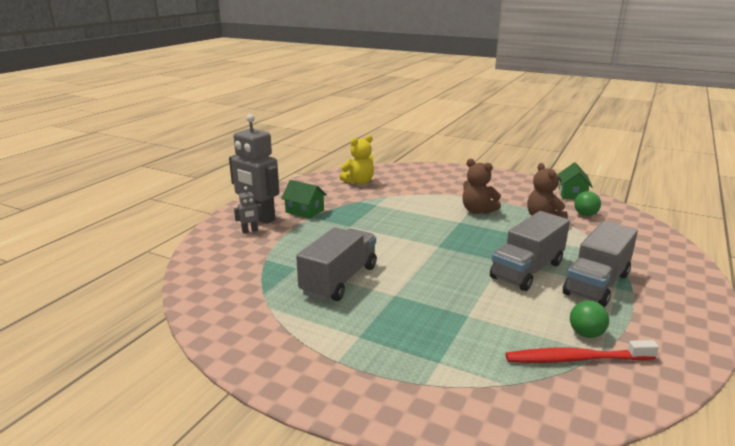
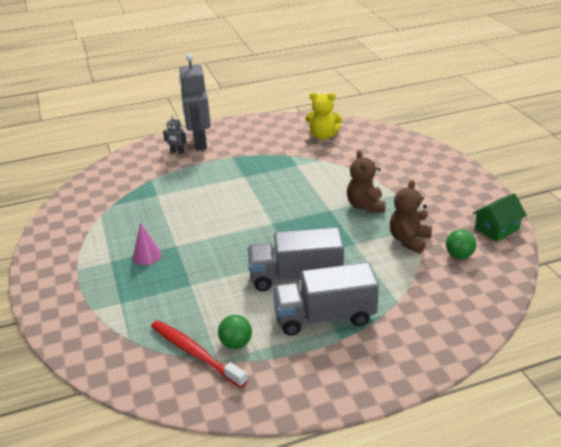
camera: 45 degrees right, 10 degrees up
green house [281,180,327,219] -> none
grey truck [296,227,377,301] -> none
none -> pink cone [133,222,161,265]

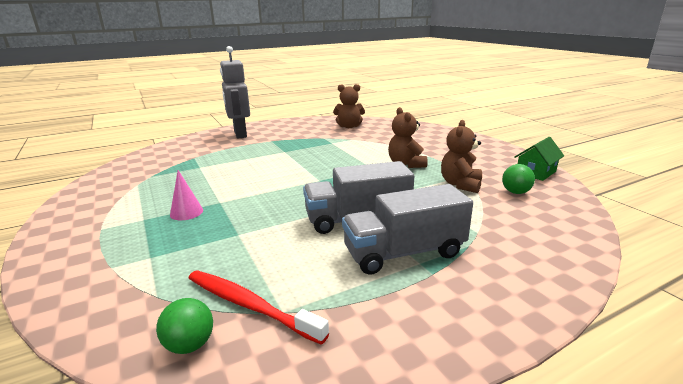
camera: 10 degrees left, 10 degrees down
grey robot [163,115,187,154] -> none
green ball [218,315,252,349] -> green ball moved to [156,298,213,354]
yellow teddy bear [305,92,343,140] -> brown teddy bear [333,84,365,128]

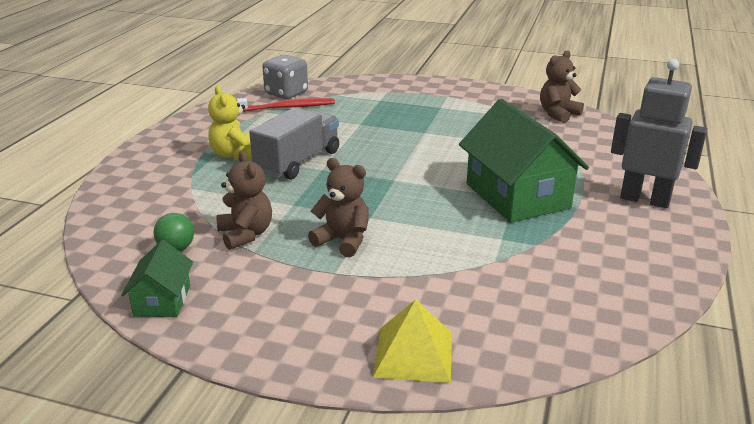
camera: 135 degrees right, 5 degrees up
green ball [156,298,213,354] -> grey dice [262,55,308,99]
pink cone [170,170,203,220] -> none
brown teddy bear [333,84,365,128] -> brown teddy bear moved to [540,50,584,123]
grey truck [342,184,473,275] -> yellow teddy bear [208,86,252,160]
none -> yellow pyramid [373,299,452,383]
none -> green house [459,99,589,223]

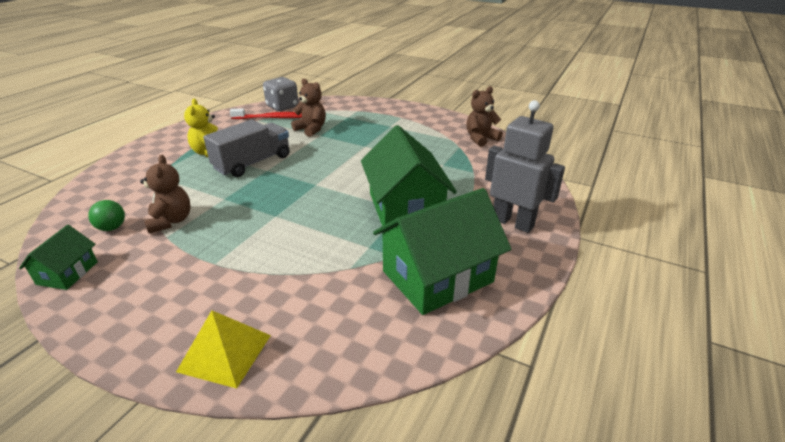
camera: 10 degrees right, 5 degrees up
brown teddy bear [308,158,369,257] -> brown teddy bear moved to [291,79,326,137]
none -> green house [373,188,511,315]

